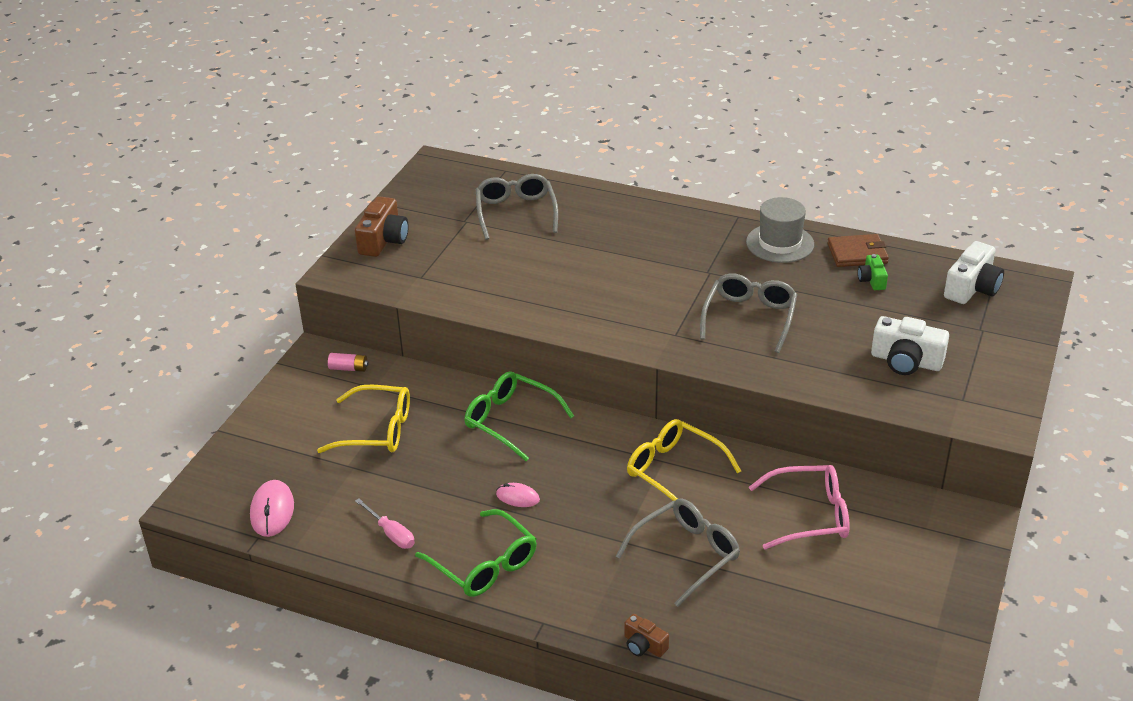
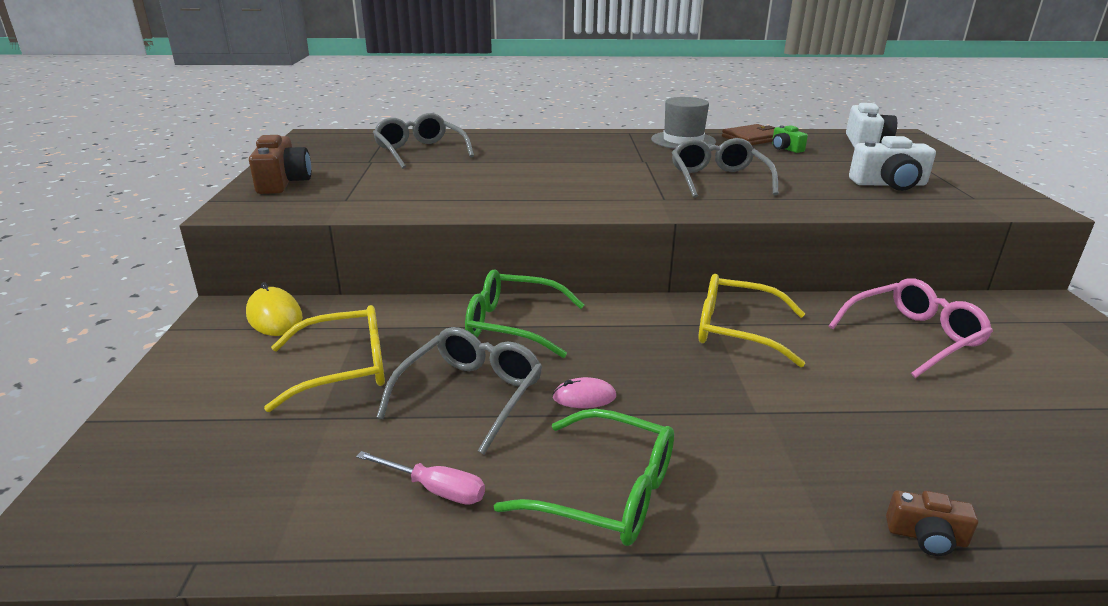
camera: 25 degrees left, 10 degrees down
pink mouse [250,480,294,537] -> none
pink battery [328,353,369,372] -> yellow mouse [246,282,303,336]
grey glasses [616,498,740,607] -> grey glasses moved to [376,327,542,454]

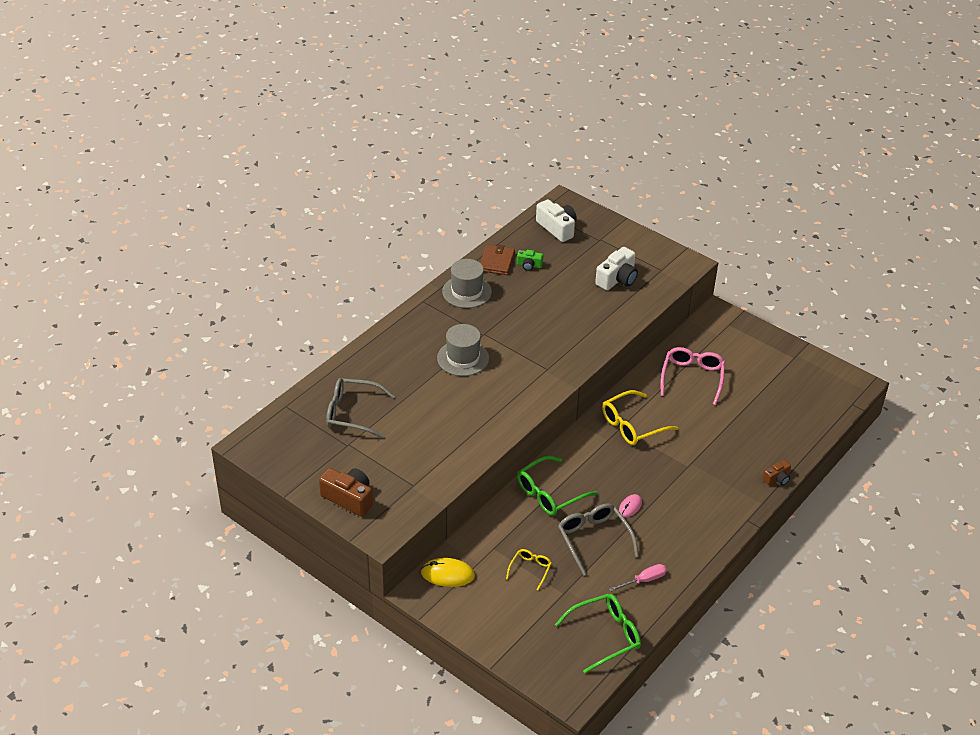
camera: 50 degrees left, 15 degrees up
yellow glasses [264,305,385,412] -> yellow glasses [506,549,552,591], size x0.56
green glasses [494,409,674,546] -> green glasses moved to [555,594,641,673]
grey glasses [672,138,779,198] -> none
none -> grey hat [437,324,489,376]

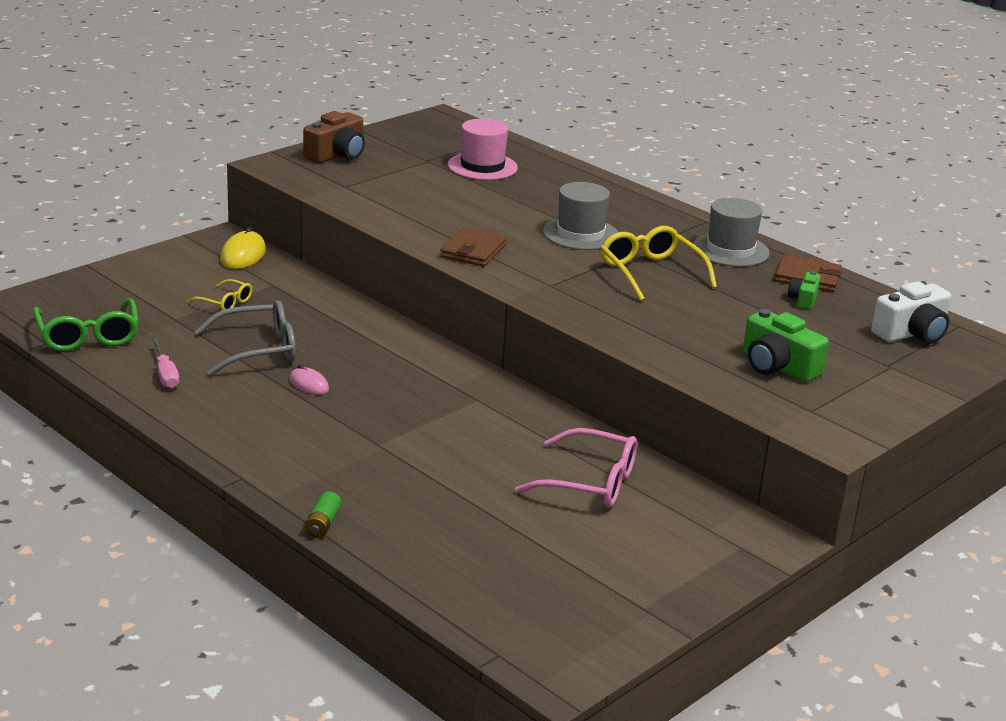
camera: 95 degrees right, 15 degrees down
grey glasses [326,378,395,438] -> pink hat [448,119,518,180]
green glasses [517,456,598,516] -> none
white camera [595,247,638,290] -> green camera [743,309,829,382]
yellow glasses [602,390,678,445] -> yellow glasses moved to [601,226,717,301]
brown camera [763,460,791,485] -> green battery [305,491,341,538]
none -> brown wallet [440,227,507,267]

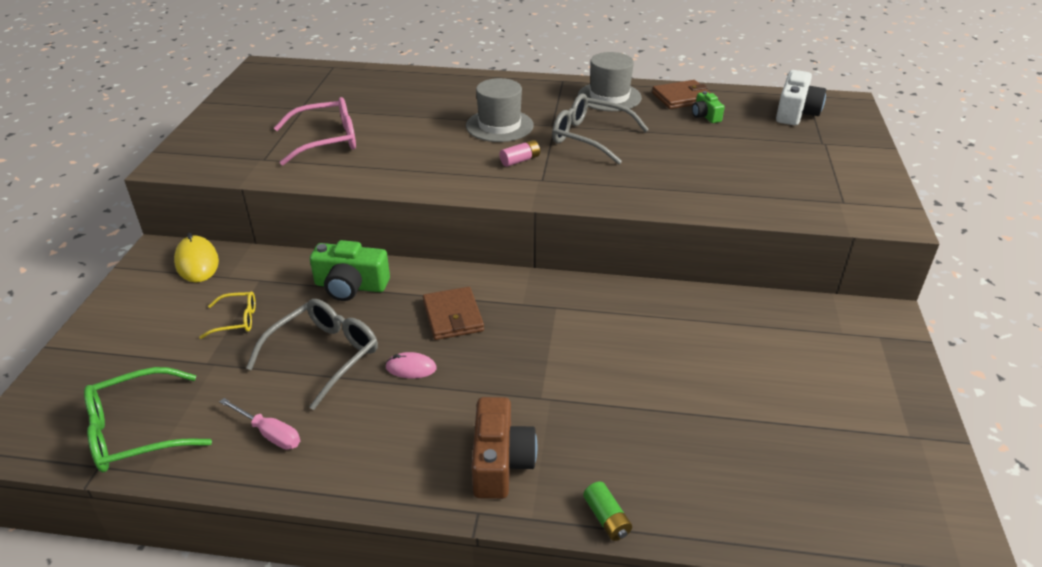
camera: 35 degrees left, 10 degrees up
green glasses [33,298,139,351] -> green glasses turned 120 degrees clockwise [84,367,212,472]
brown camera [303,111,365,163] -> brown camera moved to [471,397,537,499]
brown wallet [440,227,507,267] -> brown wallet moved to [423,287,484,340]
pink hat [448,119,518,180] -> none
pink glasses [515,428,637,508] -> pink glasses moved to [274,97,356,165]
yellow glasses [601,226,717,301] -> grey glasses [552,94,649,164]
green camera [743,309,829,382] -> green camera moved to [310,240,390,301]
none -> pink battery [500,140,540,167]

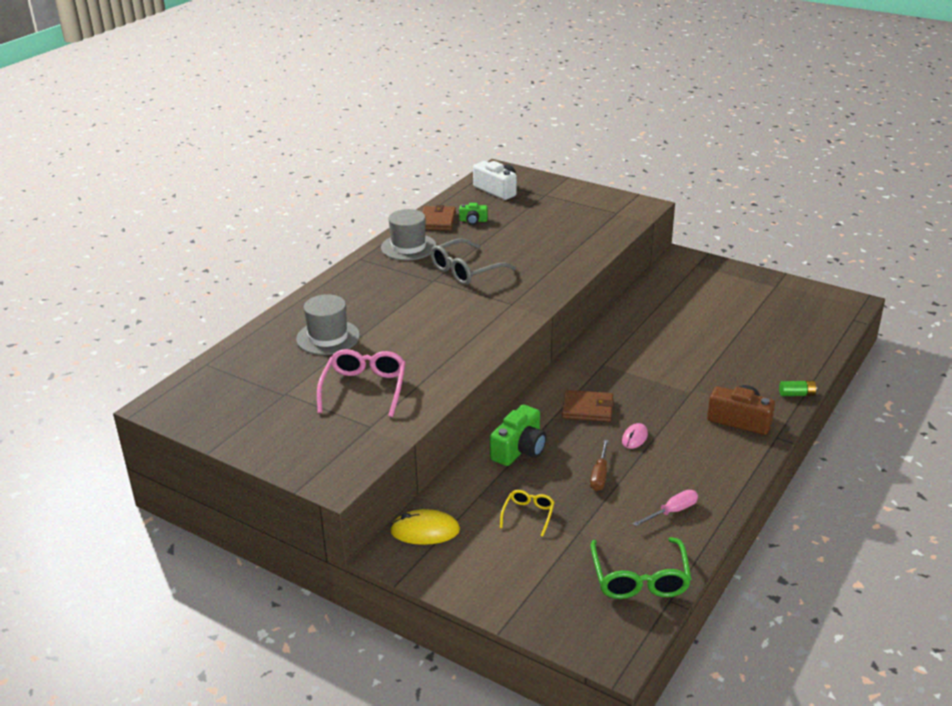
camera: 65 degrees left, 5 degrees down
grey glasses [246,299,378,410] -> brown screwdriver [590,440,609,491]
grey hat [466,78,534,142] -> grey hat moved to [296,294,360,355]
pink battery [500,140,540,167] -> none

